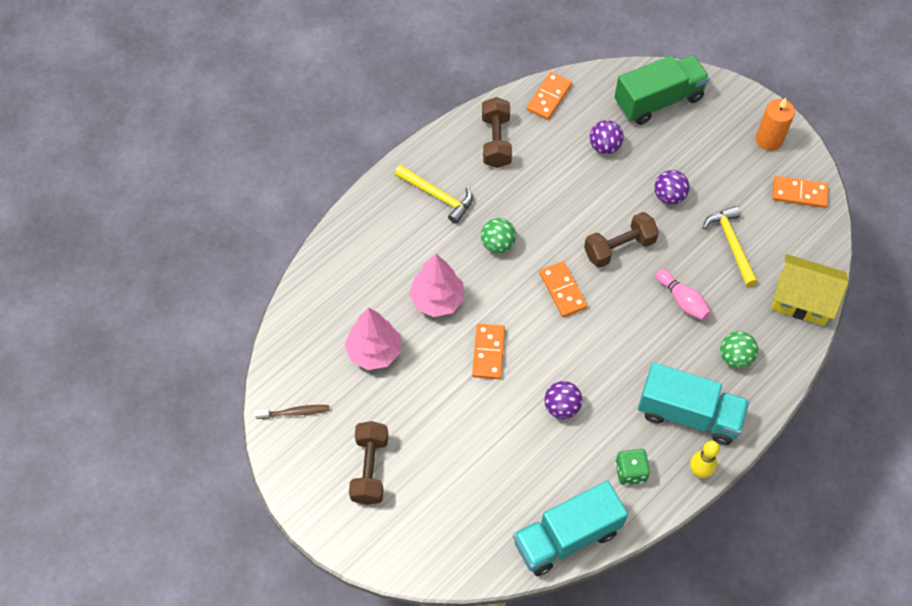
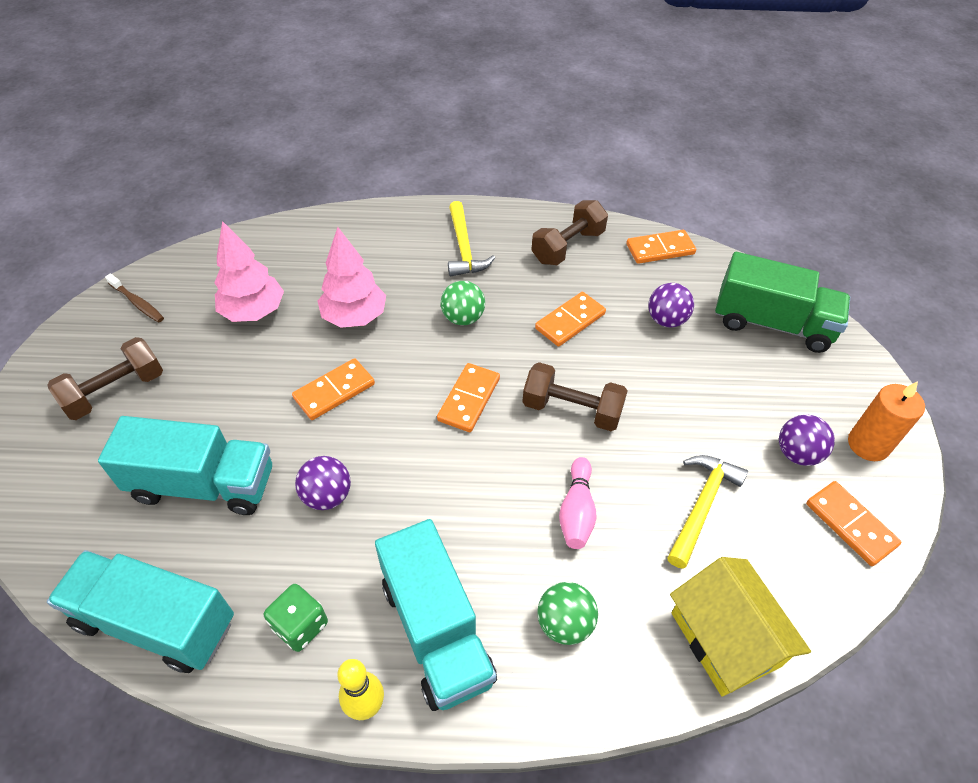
camera: 45 degrees right, 10 degrees down
purple ball [654,170,690,205] -> purple ball moved to [779,414,835,466]
none -> turquoise truck [98,416,272,515]
none -> orange domino [535,292,606,347]

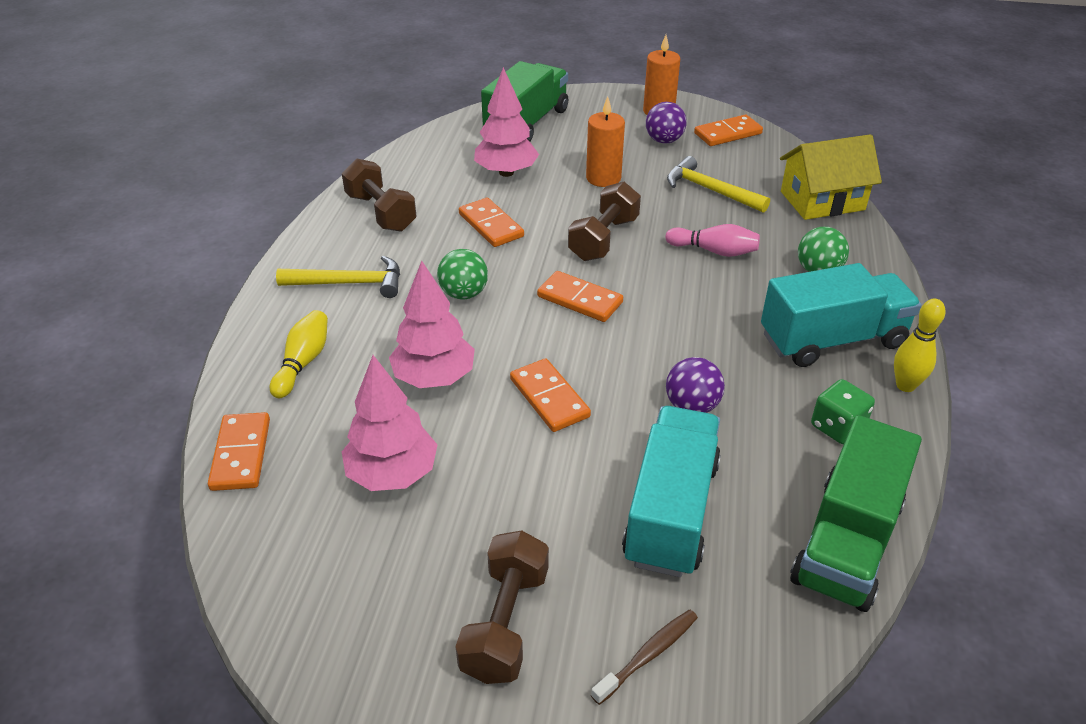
camera: 80 degrees left, 10 degrees down
brown dumbbell [47,337,163,420] -> brown dumbbell turned 45 degrees clockwise [455,530,549,684]
turquoise truck [47,550,234,673] -> green truck [790,415,922,612]
brown toothbrush [105,274,164,323] -> brown toothbrush moved to [591,609,698,705]
orange domino [626,230,696,264] -> orange domino moved to [208,412,270,491]
purple ball [648,283,694,327] -> pink tree [474,67,539,177]
none -> yellow bowling pin [270,310,328,398]
none -> orange candle [586,97,625,187]

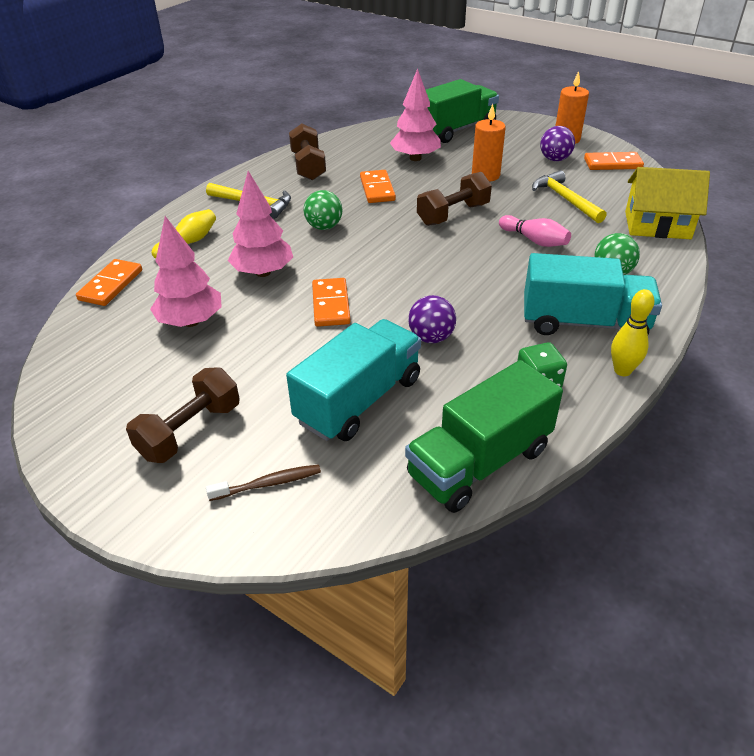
camera: 25 degrees right, 0 degrees up
orange domino [537,271,623,322] -> none

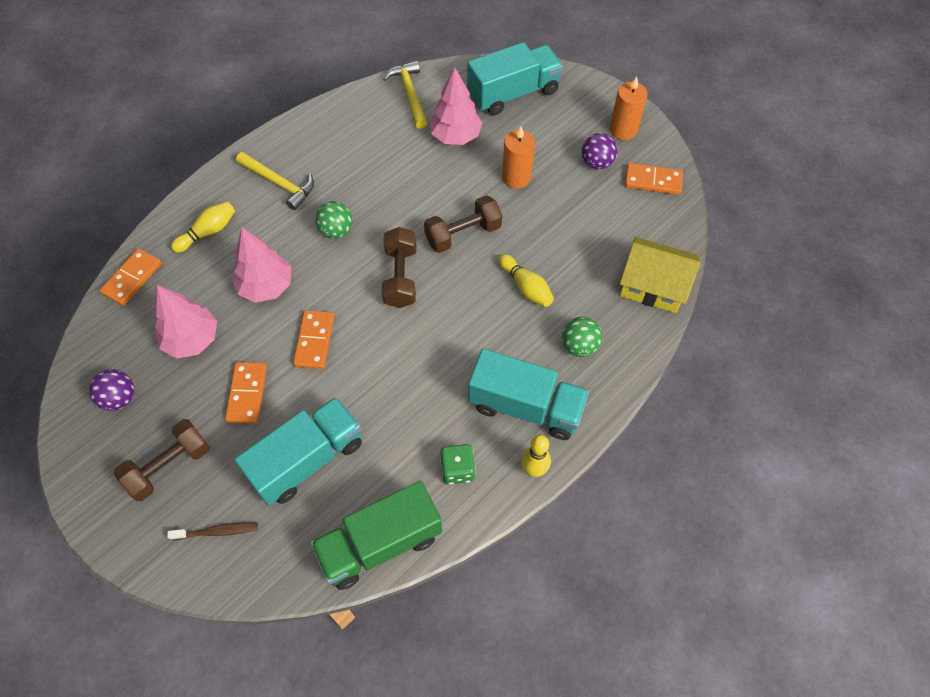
camera: 10 degrees right, 20 degrees up
brown dumbbell [289,124,326,181] -> brown dumbbell moved to [382,227,416,308]
orange domino [360,170,396,203] -> orange domino moved to [225,362,267,423]
purple ball [408,295,456,343] -> purple ball moved to [89,369,134,411]
green truck [426,79,499,143] -> turquoise truck [467,42,563,115]
pink bowling pin [499,215,571,247] -> yellow bowling pin [499,254,554,307]
yellow hammer [532,170,607,223] -> yellow hammer moved to [383,60,427,129]

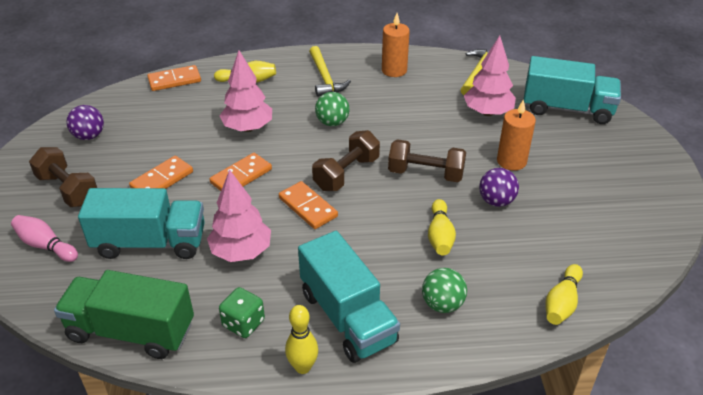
camera: 40 degrees right, 20 degrees down
brown dumbbell [114,419,210,501] -> brown dumbbell turned 45 degrees clockwise [29,147,97,207]
pink tree [154,285,217,358] -> pink tree moved to [207,169,271,262]
brown toothbrush [167,522,258,540] -> pink bowling pin [11,215,78,262]
purple ball [582,133,617,169] -> purple ball moved to [479,168,519,207]
orange candle [610,76,648,140] -> orange candle moved to [382,13,410,77]
yellow house [620,237,700,313] -> yellow bowling pin [545,264,583,325]
orange domino [625,163,683,195] -> orange domino moved to [279,181,338,229]

